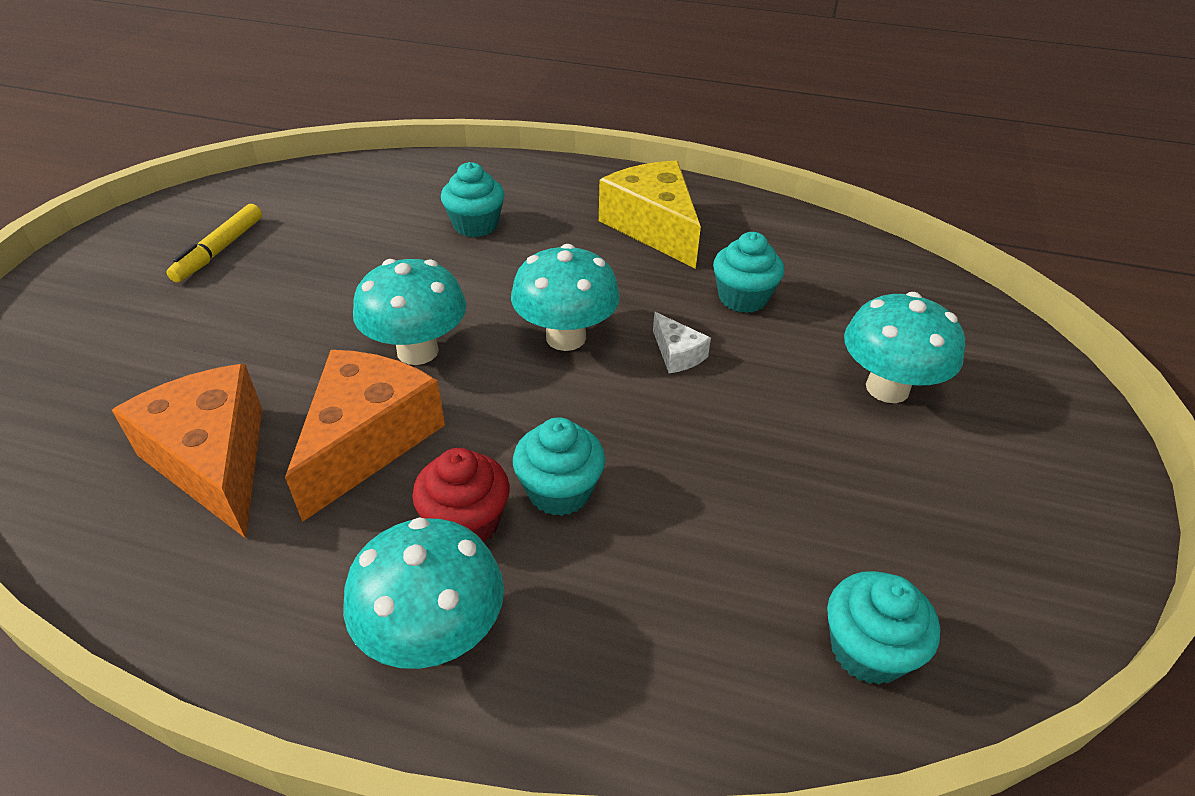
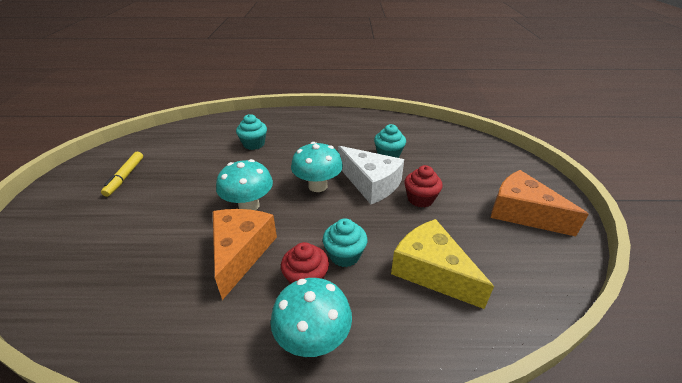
camera: 15 degrees left, 5 degrees down
orange cheese [112,364,262,538] -> orange cheese moved to [491,170,589,236]
yellow cheese [599,160,701,269] -> yellow cheese moved to [391,219,494,309]
white cheese [653,312,711,373] -> white cheese [338,146,404,204], size x2.23
turquoise cupcake [827,571,940,685] -> none
turquoise mushroom [844,292,965,403] -> none
none -> red cupcake [404,165,443,208]

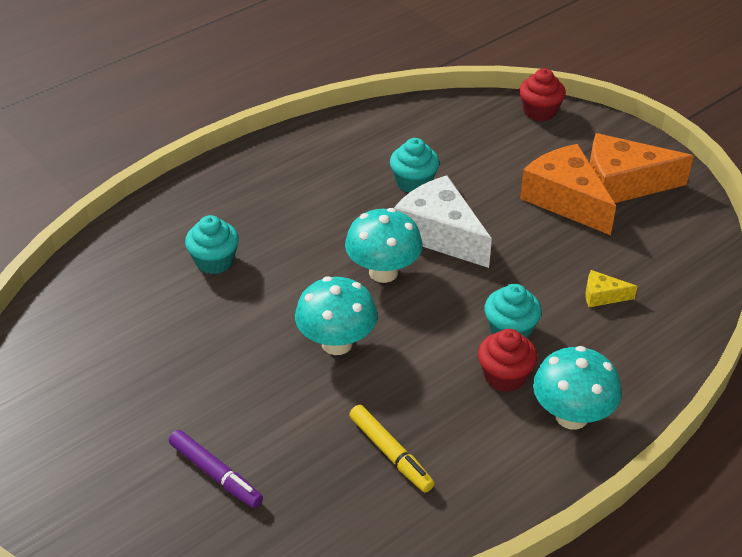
camera: 40 degrees left, 5 degrees up
yellow marker [101,152,143,197] -> yellow marker moved to [349,405,435,493]
orange cheese [213,209,277,300] -> orange cheese moved to [520,144,616,235]
white cheese [338,146,404,204] -> white cheese turned 135 degrees counterclockwise [394,175,492,268]
yellow cheese [391,219,494,309] -> yellow cheese [586,270,637,307], size x0.45
red cupcake [404,165,443,208] -> red cupcake moved to [519,68,566,121]
none -> purple marker [169,430,263,508]

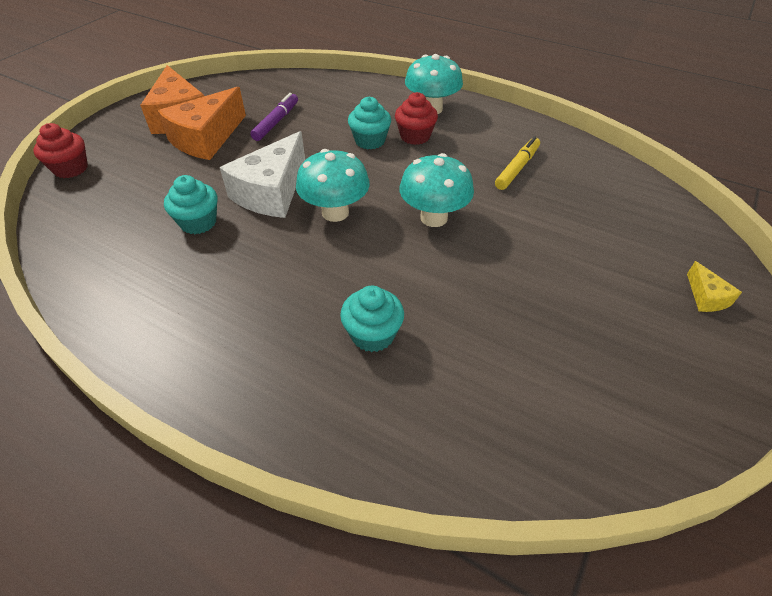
camera: 110 degrees left, 5 degrees up
purple marker [169,430,263,508] -> purple marker moved to [250,93,298,141]
yellow cheese [586,270,637,307] -> yellow cheese moved to [687,261,742,312]

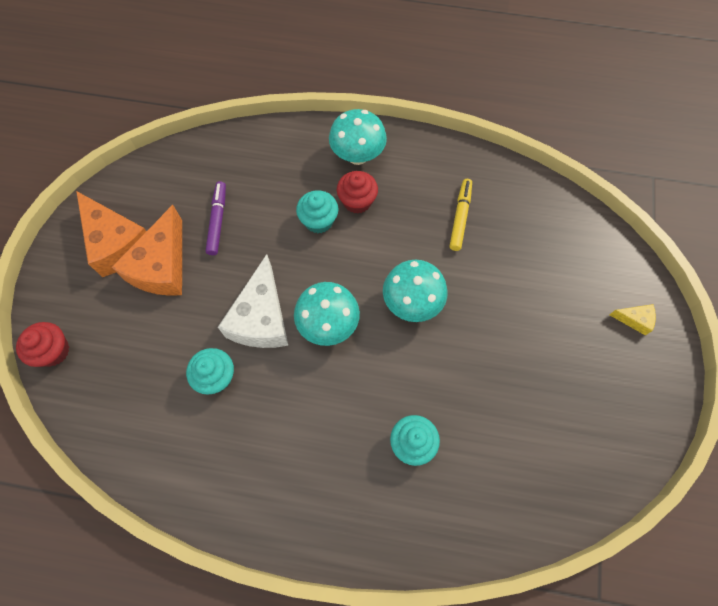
camera: 20 degrees left, 20 degrees up
yellow cheese [687,261,742,312] -> yellow cheese turned 45 degrees counterclockwise [610,304,656,335]

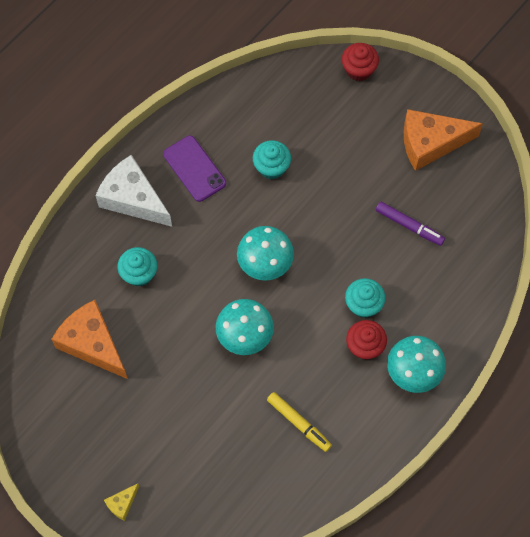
camera: 120 degrees right, 0 degrees up
orange cheese [112,205,182,296] -> orange cheese moved to [51,300,128,379]
white cheese [218,254,288,348] -> white cheese moved to [95,155,172,227]
none -> purple phone [163,136,226,202]

